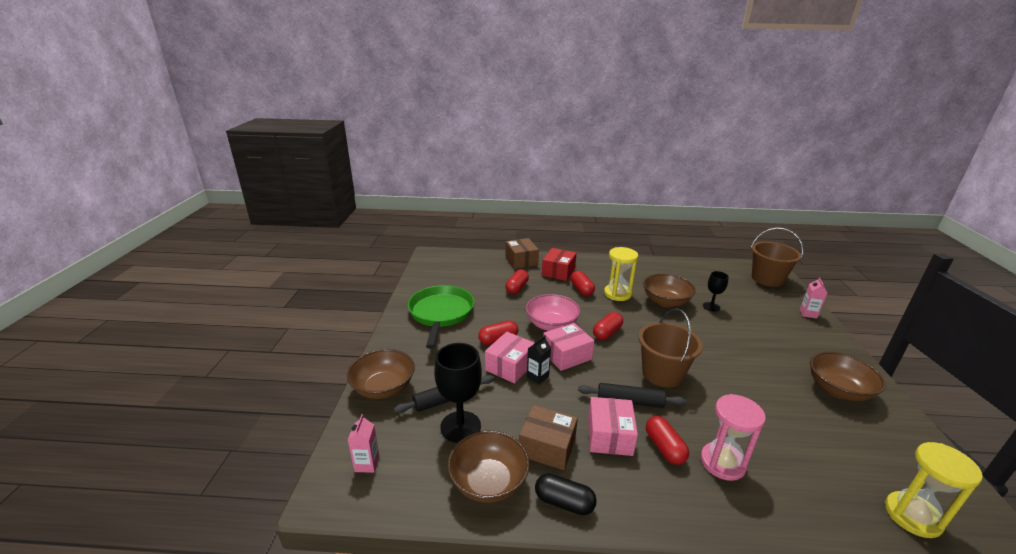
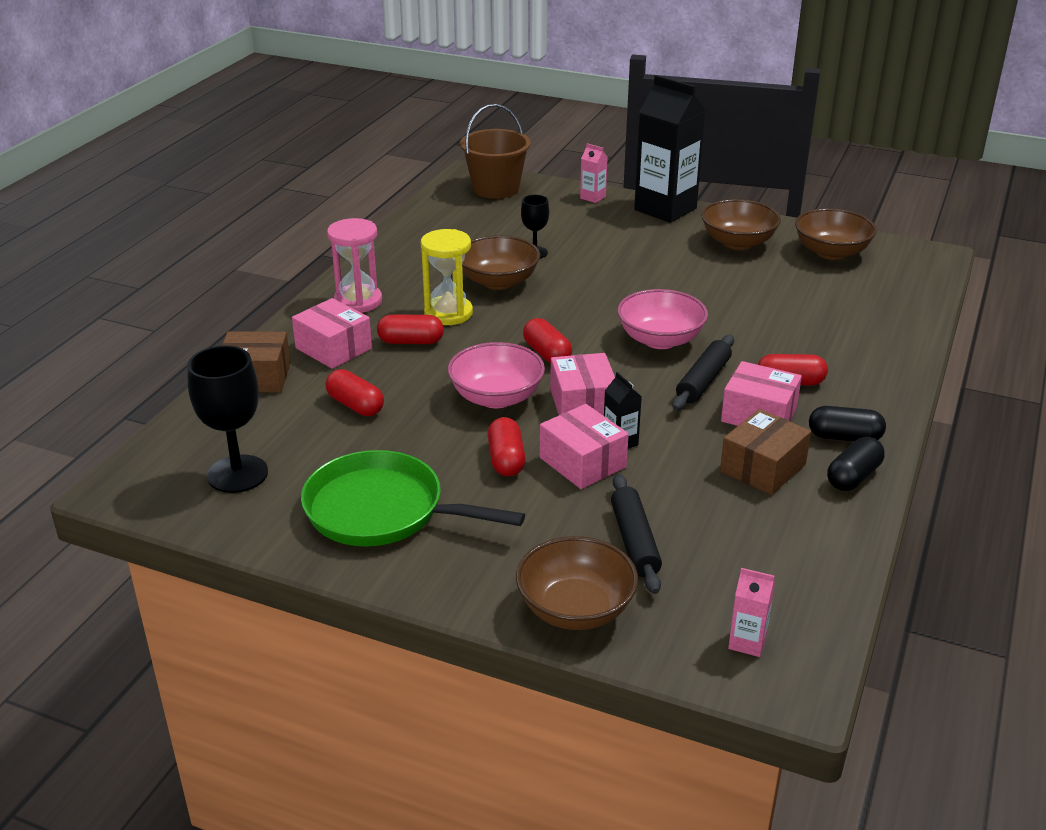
camera: 70 degrees left, 5 degrees up
black goblet [434,343,482,443] -> black goblet moved to [187,346,268,493]
brown bowl [447,431,530,503] -> brown bowl moved to [795,208,877,260]
red box [542,248,577,281] -> pink box [292,298,372,369]
brown bucket [638,309,703,387] -> pink bowl [617,289,708,349]
pink hourglass [701,394,766,481] -> pink hourglass moved to [327,218,382,313]
yellow hourglass [885,442,983,538] -> none
none -> black carton [634,75,706,223]
none -> black capsule [809,406,886,441]

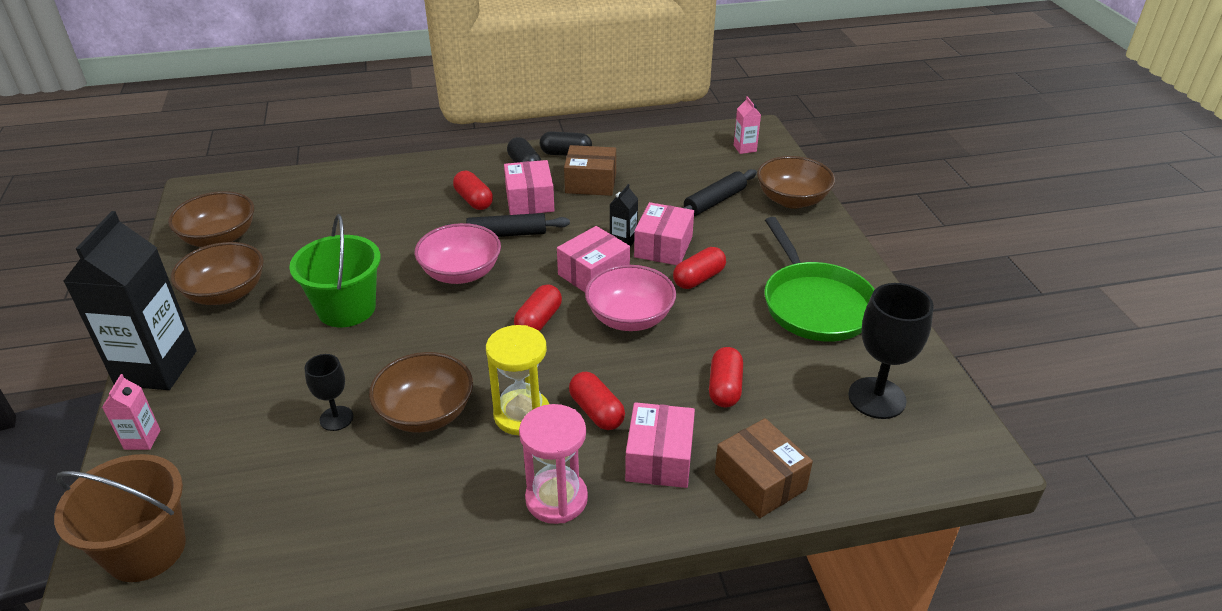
camera: 125 degrees left, 5 degrees up
none -> green bucket [289,214,381,327]

